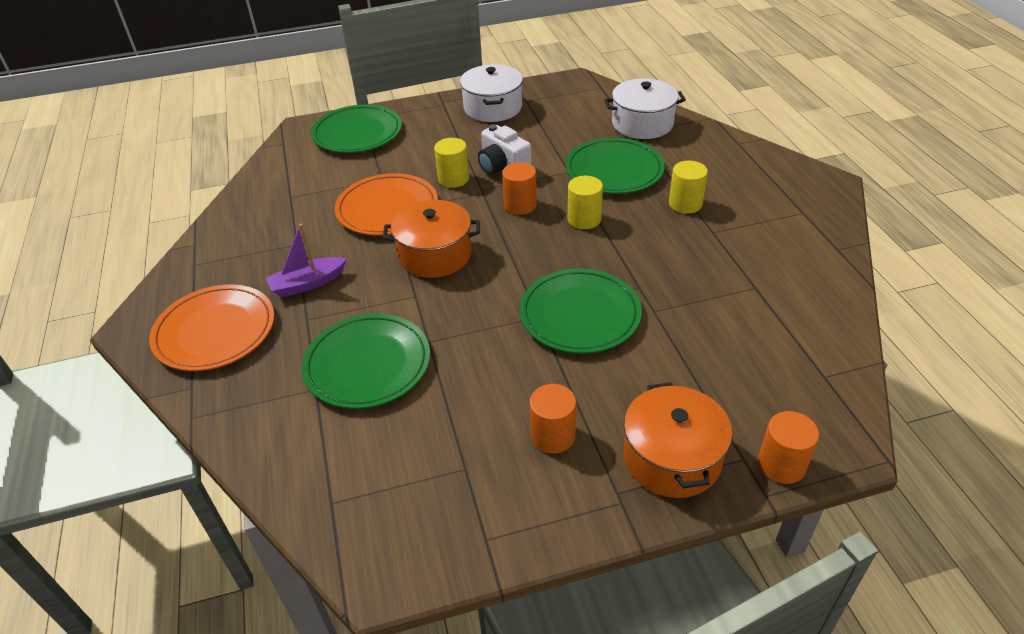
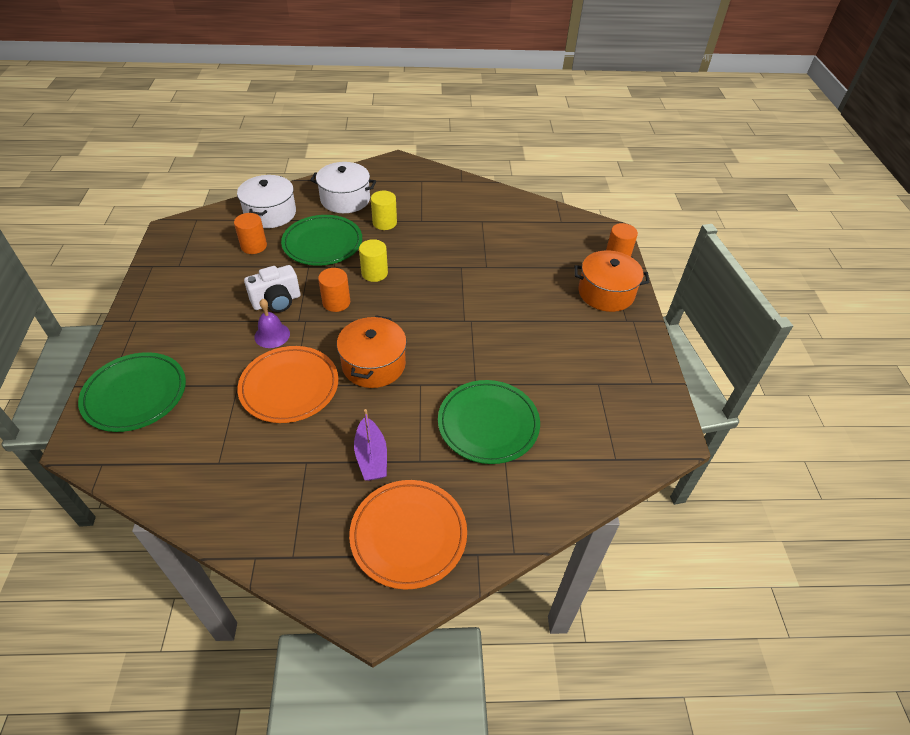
camera: 80 degrees left, 5 degrees up
yellow cylinder [434,138,469,188] -> purple bell [254,299,290,348]
white pot [460,64,523,122] -> white pot moved to [310,162,376,213]
green plate [519,268,642,354] -> none
orange cylinder [530,384,576,454] -> orange cylinder moved to [234,213,267,254]

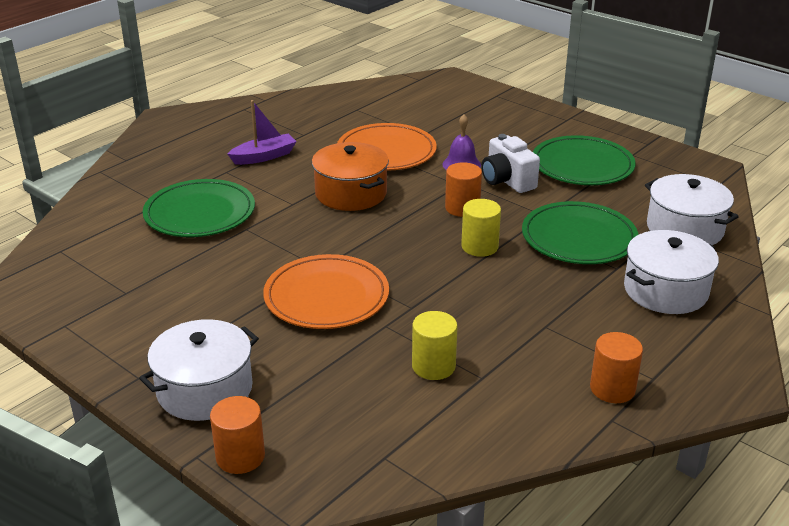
camera: 135 degrees right, 15 degrees down
green plate [78,352,186,432] -> green plate moved to [533,135,636,185]
orange cylinder [234,213,267,254] -> orange cylinder moved to [590,332,643,403]
white camera [244,265,300,312] -> white camera turned 45 degrees counterclockwise [481,134,540,193]
orange plate [349,480,467,590] -> orange plate moved to [263,254,389,329]
purple boat [354,409,387,481] -> purple boat turned 120 degrees clockwise [227,100,297,165]
yellow cylinder [371,191,397,230] -> yellow cylinder moved to [412,311,458,380]
orange pot [574,250,649,312] -> white pot [139,319,259,421]

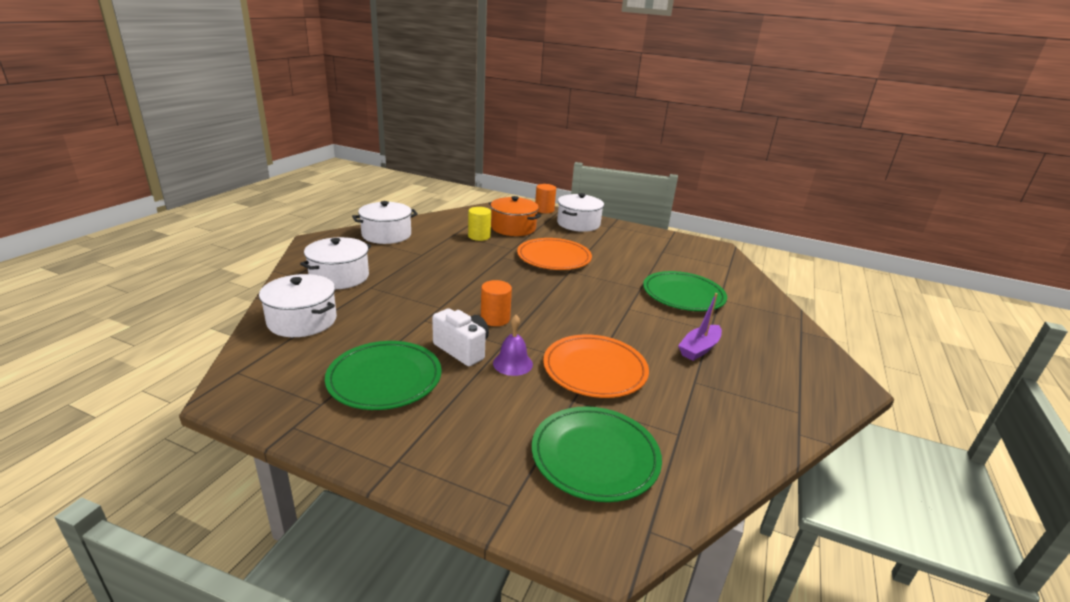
camera: 160 degrees right, 5 degrees down
orange pot [312,142,389,211] -> orange pot moved to [489,196,541,236]
yellow cylinder [461,199,501,257] -> none
green plate [522,201,638,264] -> green plate moved to [532,406,662,502]
orange cylinder [590,332,643,403] -> white pot [352,201,418,244]

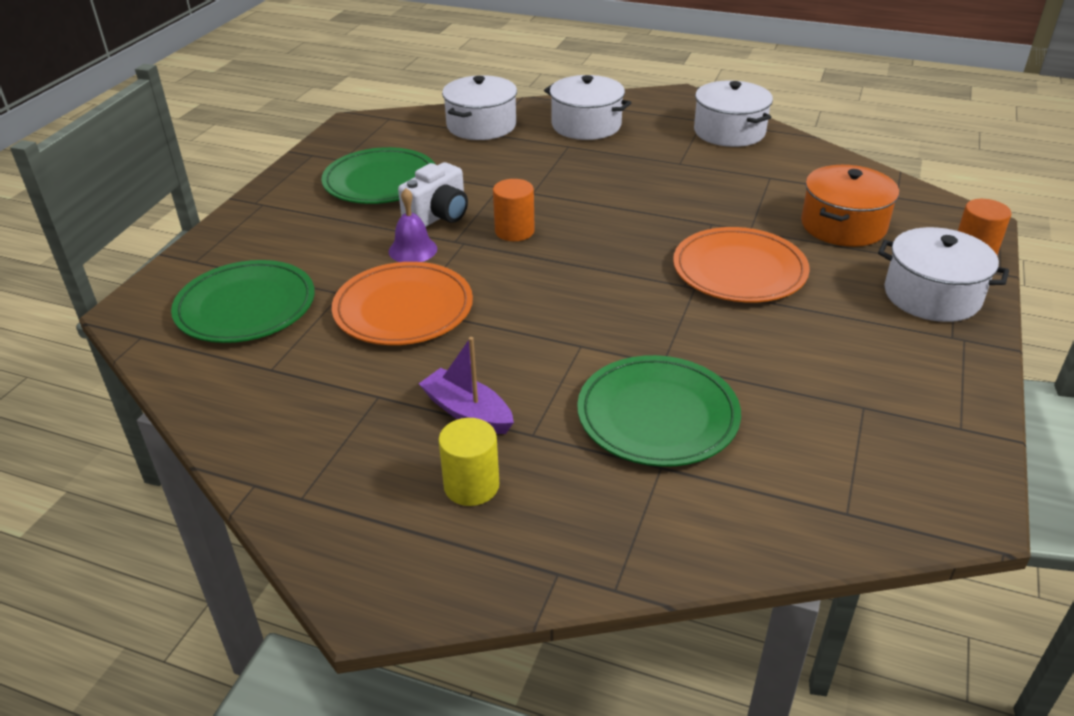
camera: 90 degrees right, 10 degrees up
yellow cylinder [468,207,491,241] -> yellow cylinder moved to [438,418,499,506]

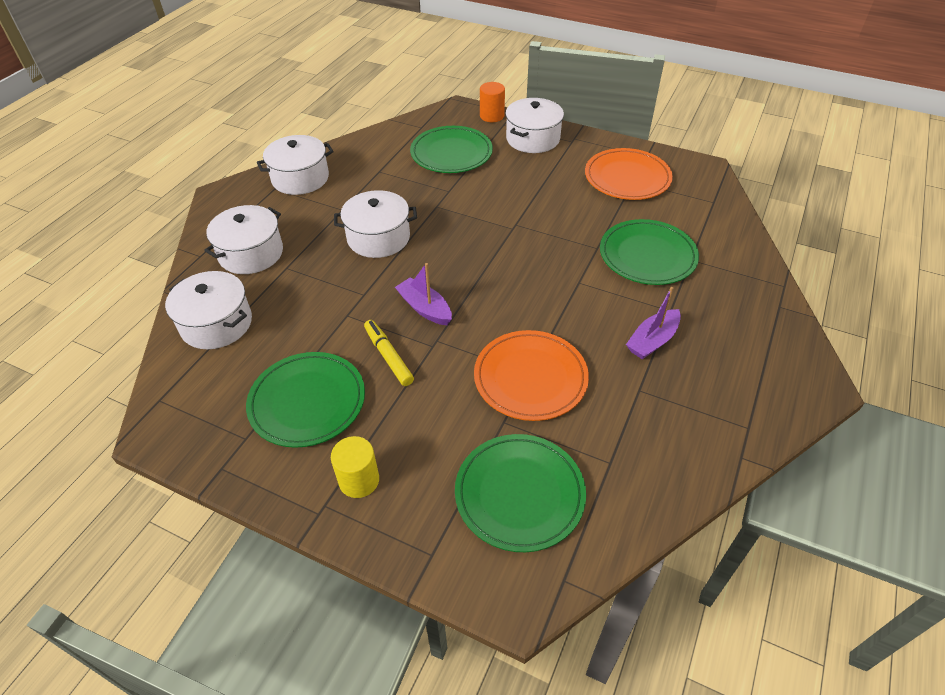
camera: 85 degrees left, 10 degrees up
purple bell [388,188,437,262] -> none
white camera [398,162,468,227] -> yellow marker [364,320,414,386]
yellow cylinder [438,418,499,506] -> yellow cylinder moved to [331,436,379,498]
orange cylinder [493,179,535,241] -> purple boat [395,263,452,325]
orange plate [673,227,810,303] -> orange plate moved to [585,148,673,200]
orange pot [801,165,899,247] -> green plate [410,126,493,173]
none -> white pot [334,190,417,258]

